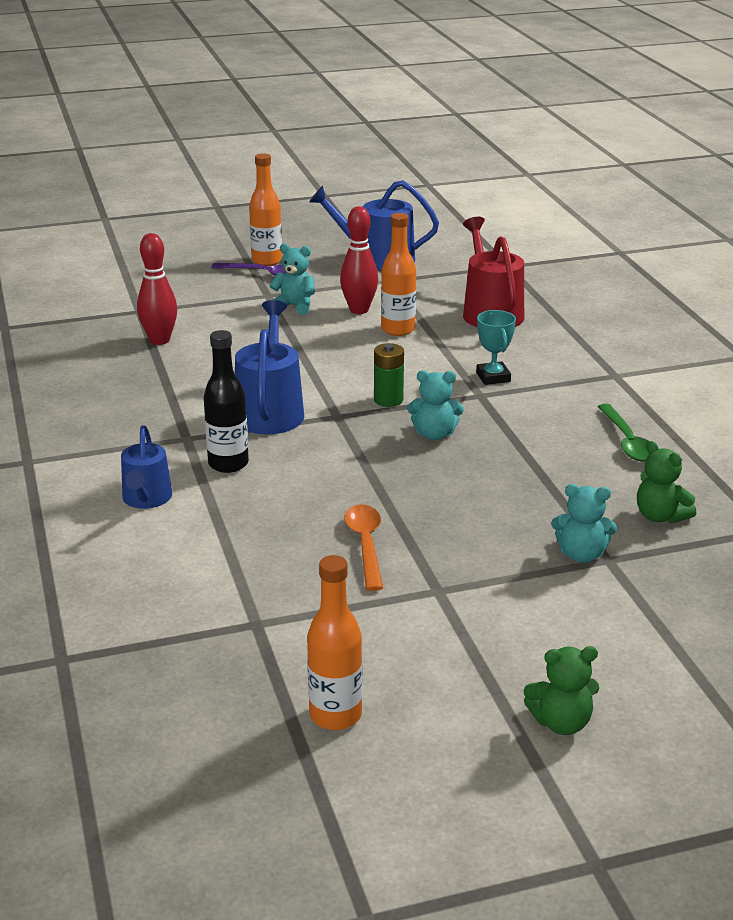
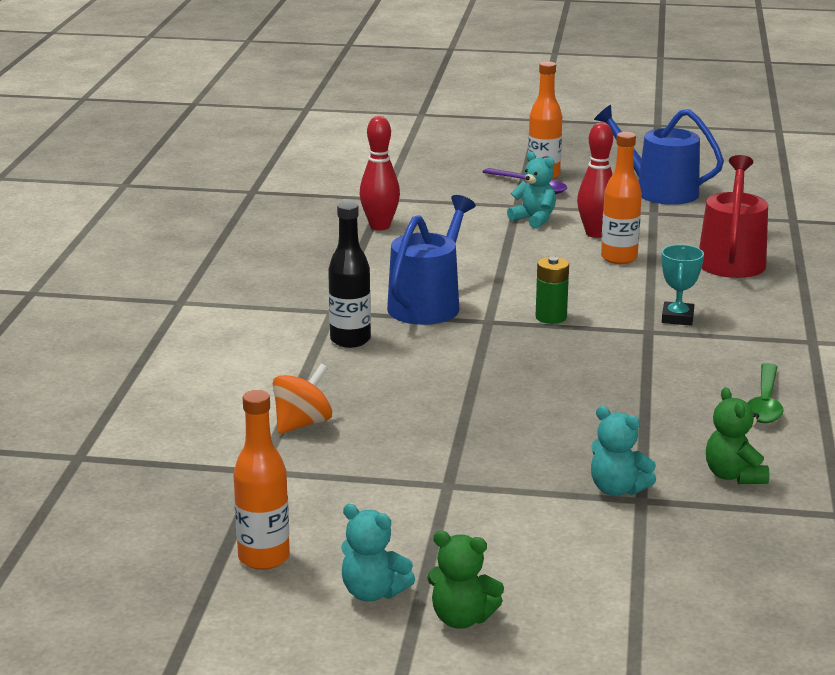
camera: 25 degrees right, 5 degrees down
blue watering can [121,425,172,509] -> none
orange spoon [344,504,383,591] -> none
turquoise teddy bear [407,370,464,440] -> turquoise teddy bear moved to [341,504,415,602]
none -> orange spinning top [273,364,332,434]

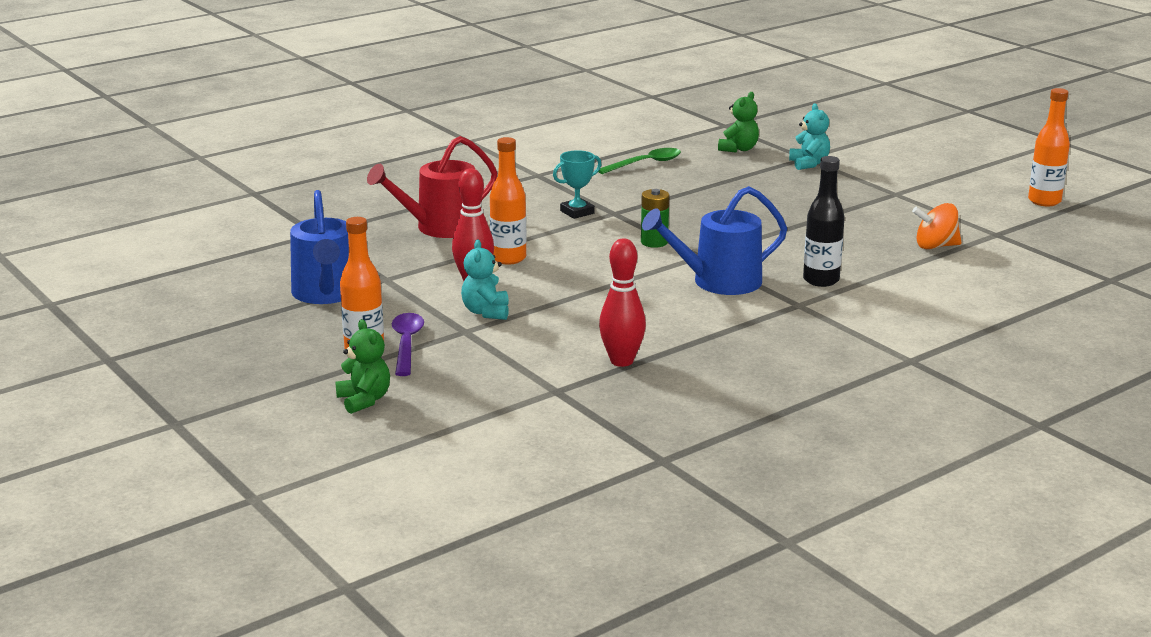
camera: 135 degrees left, 0 degrees up
turquoise teddy bear [341,504,415,602] -> none
green teddy bear [427,531,504,629] -> green teddy bear moved to [335,319,390,414]

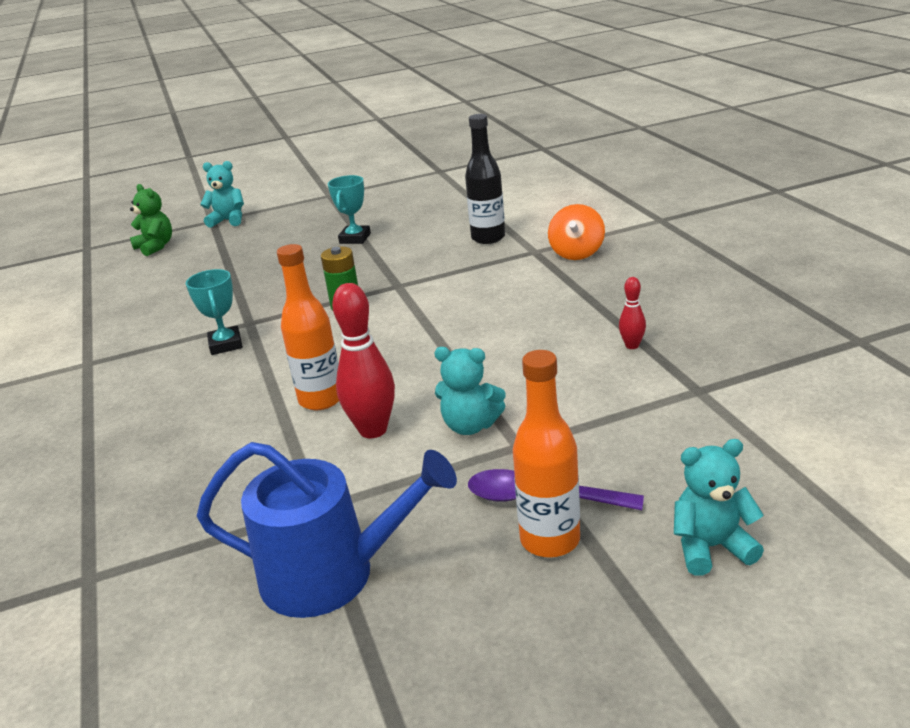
camera: 70 degrees left, 5 degrees up
green teddy bear [335,319,390,414] -> turquoise teddy bear [674,439,764,576]
red watering can [367,136,497,238] -> none
green spoon [598,148,681,174] -> none
red bowling pin [599,238,646,367] -> red bowling pin [619,277,646,349], size x0.51
blue watering can [642,186,787,295] -> none
orange spinning top [912,203,962,249] -> orange spinning top moved to [548,204,605,260]
orange bottle [1028,88,1070,206] -> none
none -> turquoise trophy [328,175,371,244]

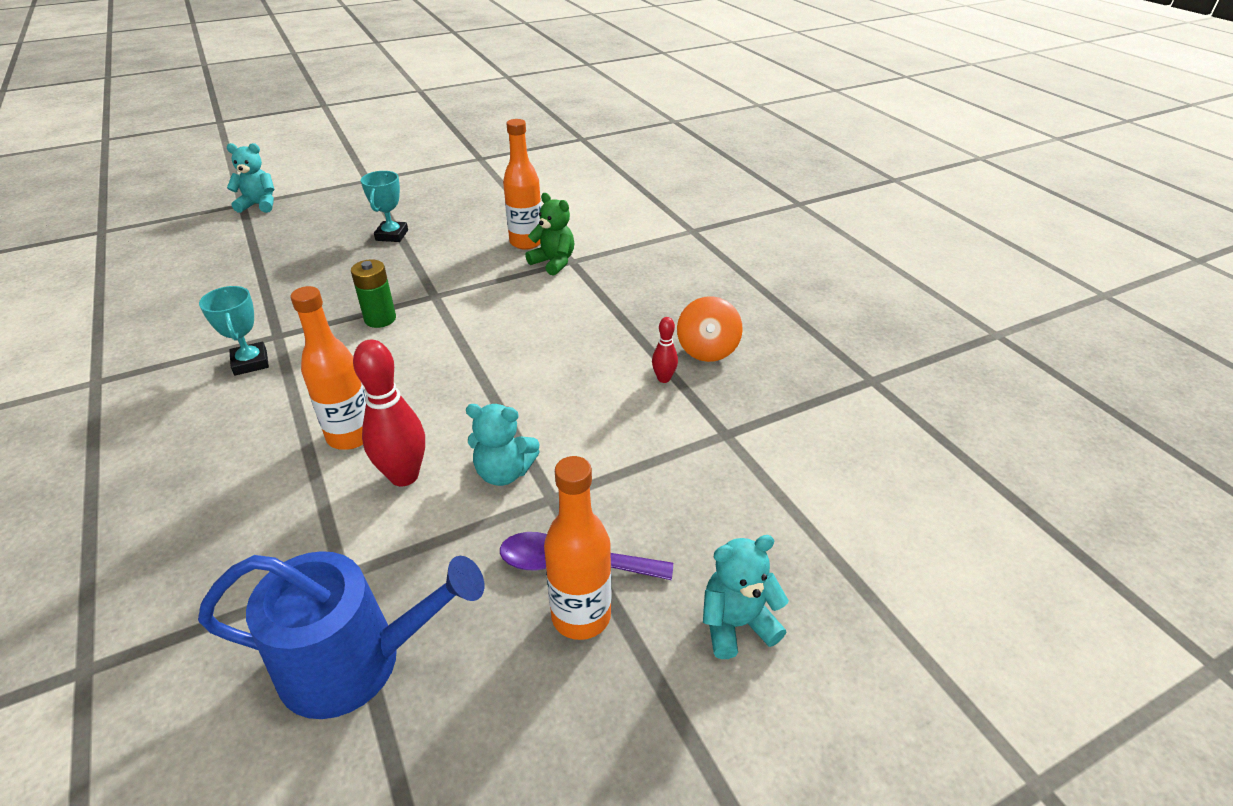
camera: 10 degrees left, 10 degrees up
green teddy bear [130,184,172,256] -> green teddy bear moved to [525,193,574,276]
black bottle [465,114,505,244] -> orange bottle [503,119,541,250]
orange spinning top [548,204,605,260] -> orange spinning top moved to [677,296,742,362]

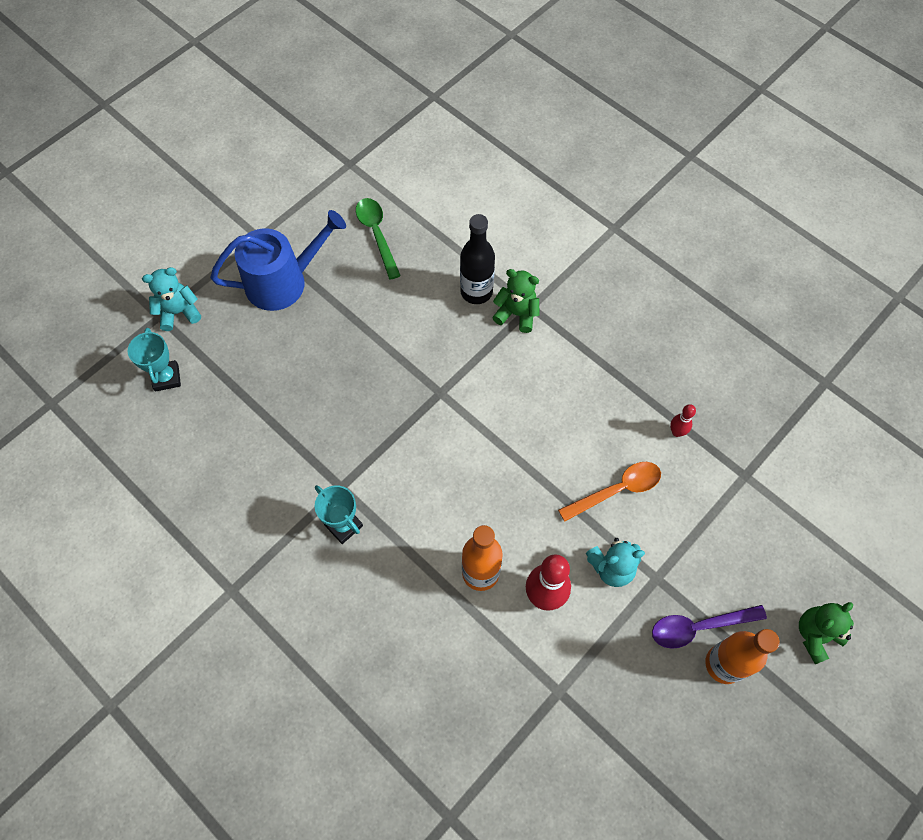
camera: 20 degrees left, 25 degrees up
blue watering can [198,551,484,719] -> blue watering can moved to [210,210,346,311]
green battery [351,259,396,328] -> none
turquoise trophy [361,171,408,242] -> turquoise trophy moved to [128,328,181,392]
orange bottle [503,119,541,250] -> black bottle [460,214,495,304]
orange spinning top [677,296,742,362] -> none
turquoise teddy bear [703,535,789,659] -> green teddy bear [799,602,854,664]
none -> green spoon [356,198,401,280]
none -> orange spoon [558,462,661,522]

